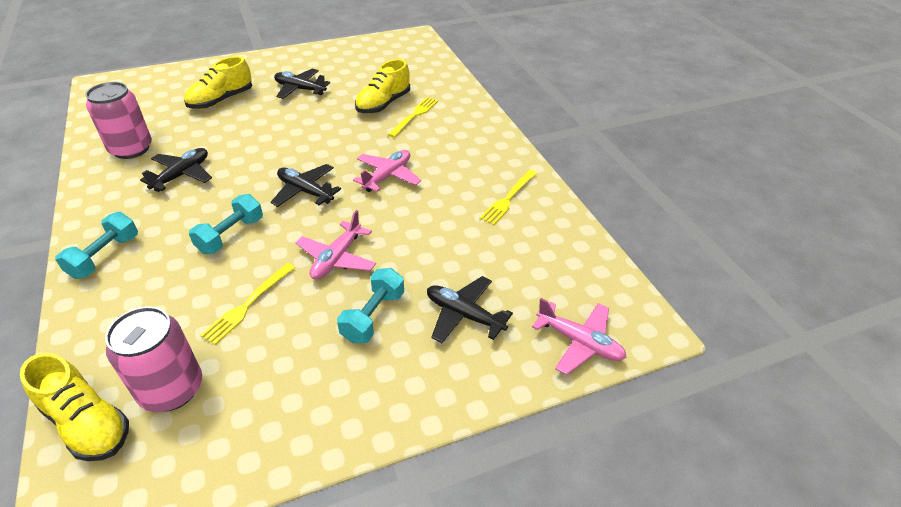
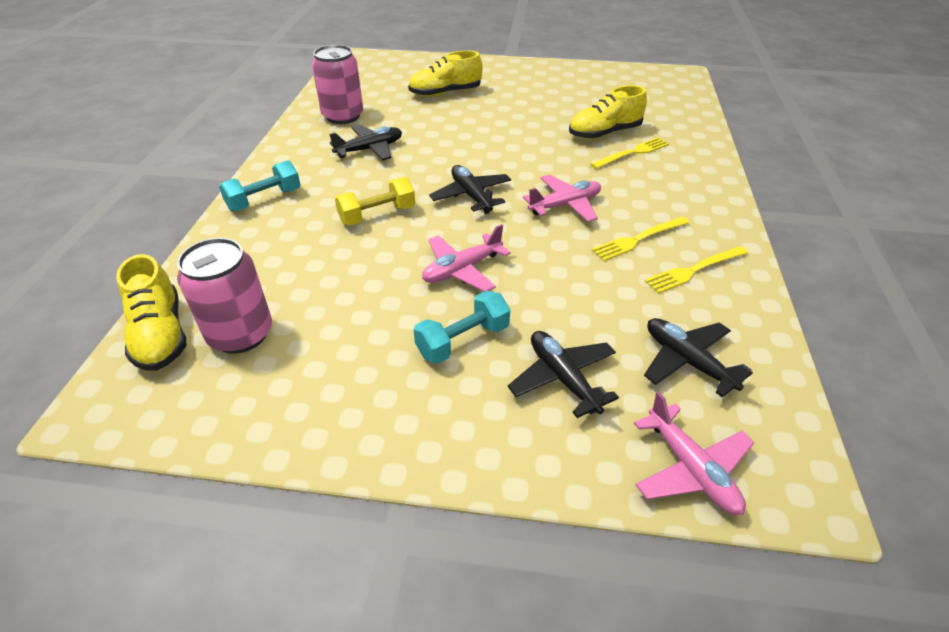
camera: 30 degrees right, 0 degrees up
turquoise dumbbell [189,194,263,254] -> yellow dumbbell [335,177,415,225]
yellow fork [200,263,295,345] -> yellow fork moved to [592,217,689,261]
black plane [274,69,330,99] -> black plane moved to [644,318,753,397]

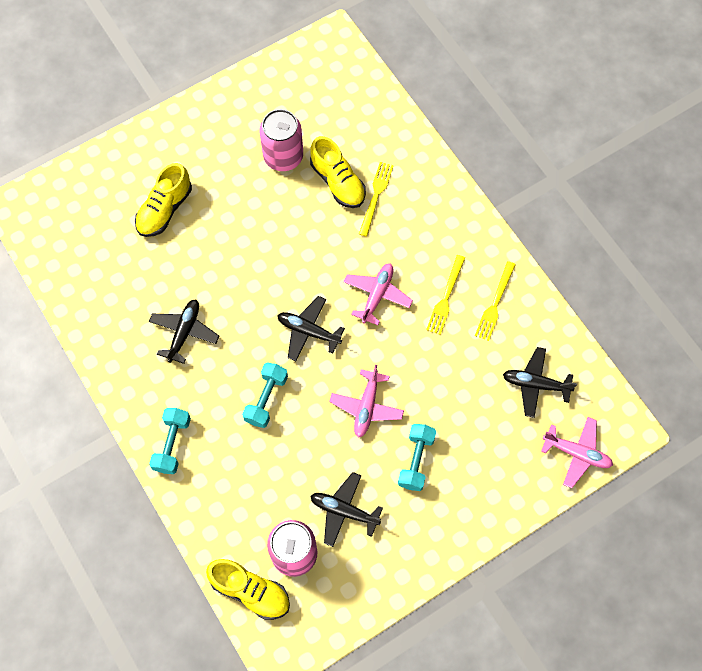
camera: 40 degrees left, 25 degrees up
pink can [312,45,363,124] -> pink can moved to [260,109,303,171]
yellow dumbbell [335,177,415,225] -> turquoise dumbbell [242,362,288,428]
black plane [508,331,619,418] -> black plane moved to [310,472,383,547]
yellow shoe [569,85,647,139] -> yellow shoe turned 60 degrees counterclockwise [310,136,366,208]

